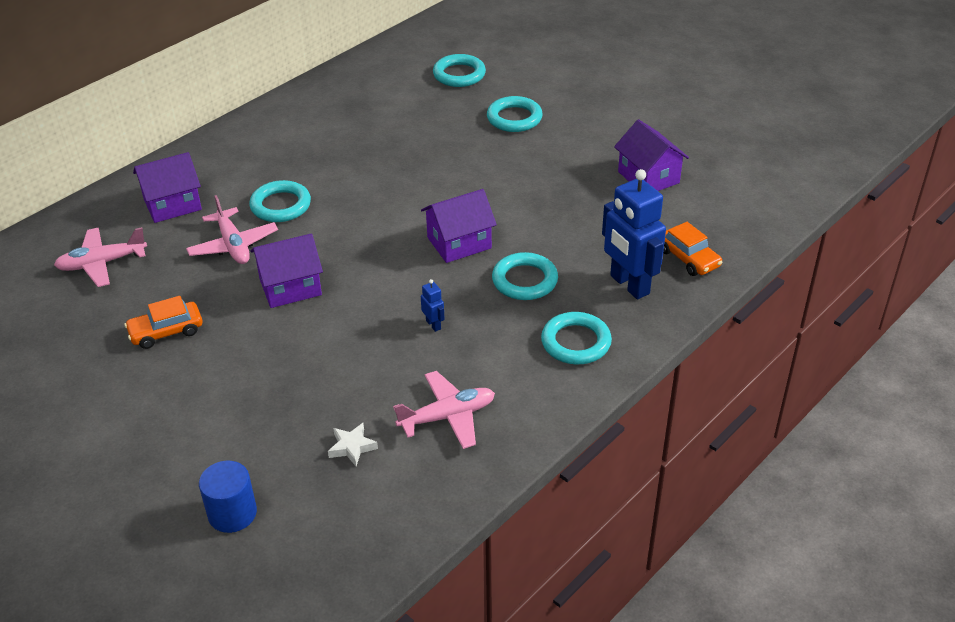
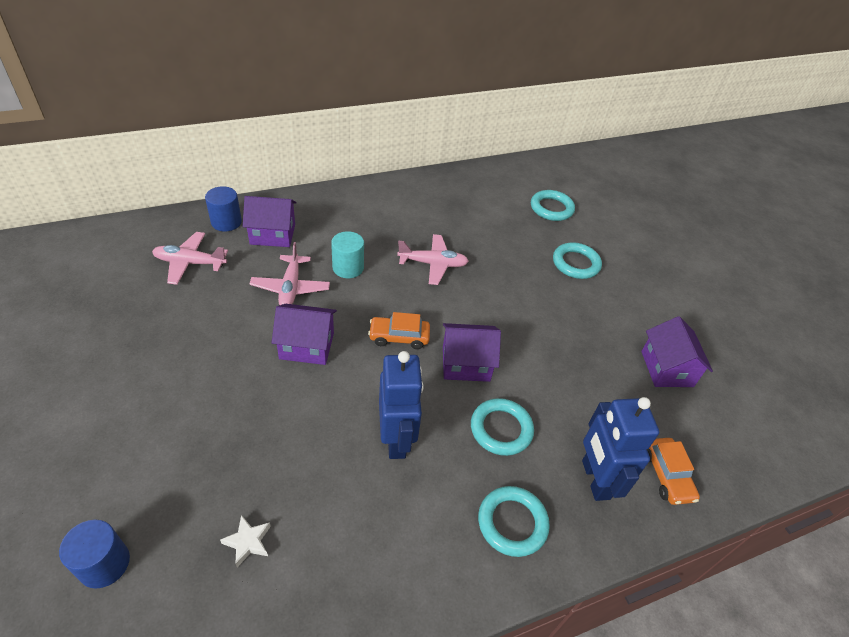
camera: 20 degrees right, 5 degrees up
orange car [124,296,202,349] -> orange car moved to [368,312,430,349]
turquoise ring [249,180,311,222] -> turquoise cylinder [331,231,364,278]
pink plane [393,371,495,449] -> pink plane moved to [397,234,469,285]
blue robot [421,279,444,332] -> blue robot [379,351,424,459], size x2.41
none -> blue cylinder [205,186,242,232]

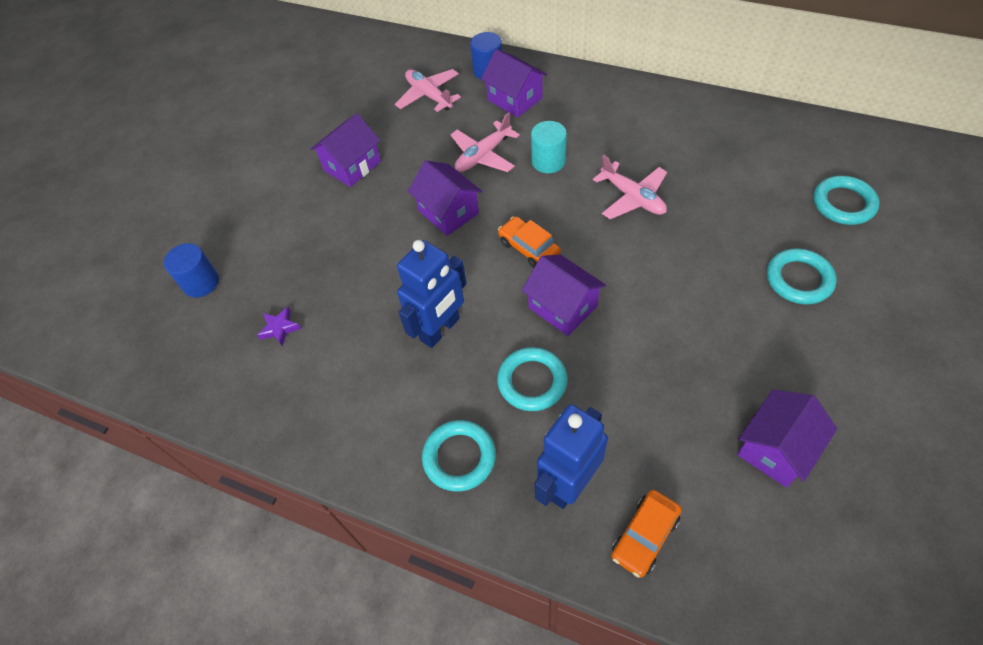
camera: 55 degrees right, 10 degrees up
white star [220,515,271,567] -> purple star [257,307,301,346]
none -> purple house [310,113,381,187]

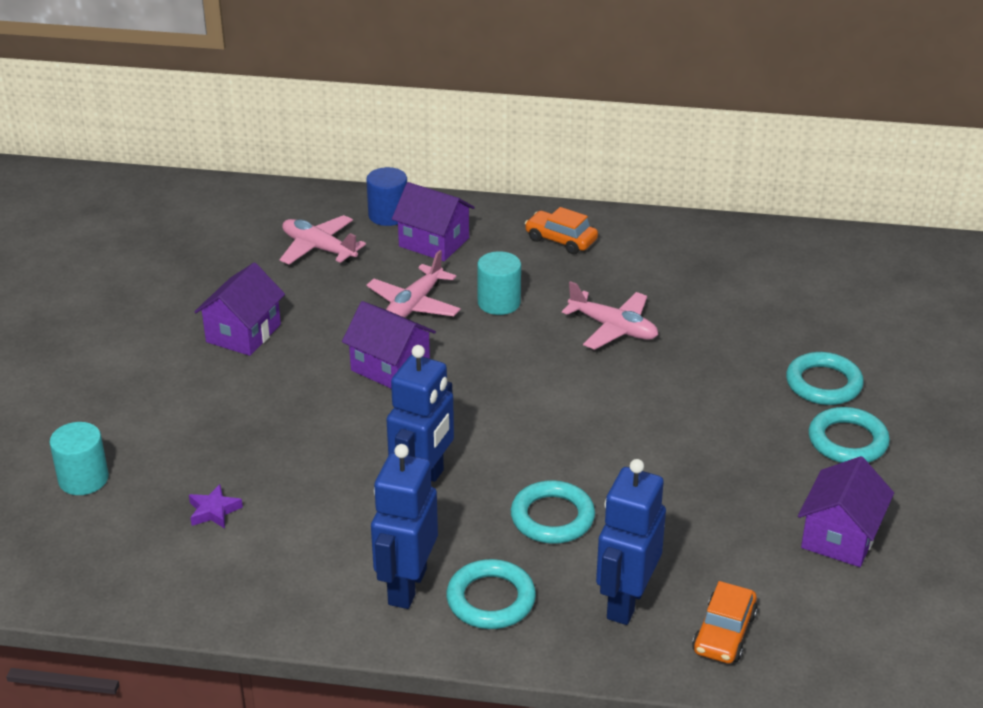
camera: 20 degrees left, 20 degrees down
blue cylinder [164,243,219,298] -> turquoise cylinder [49,422,109,495]
orange car [498,216,561,268] -> orange car moved to [525,207,598,254]
purple house [522,254,606,336] -> none
turquoise ring [813,176,880,225] -> turquoise ring moved to [809,407,890,463]
none -> blue robot [371,444,438,609]

